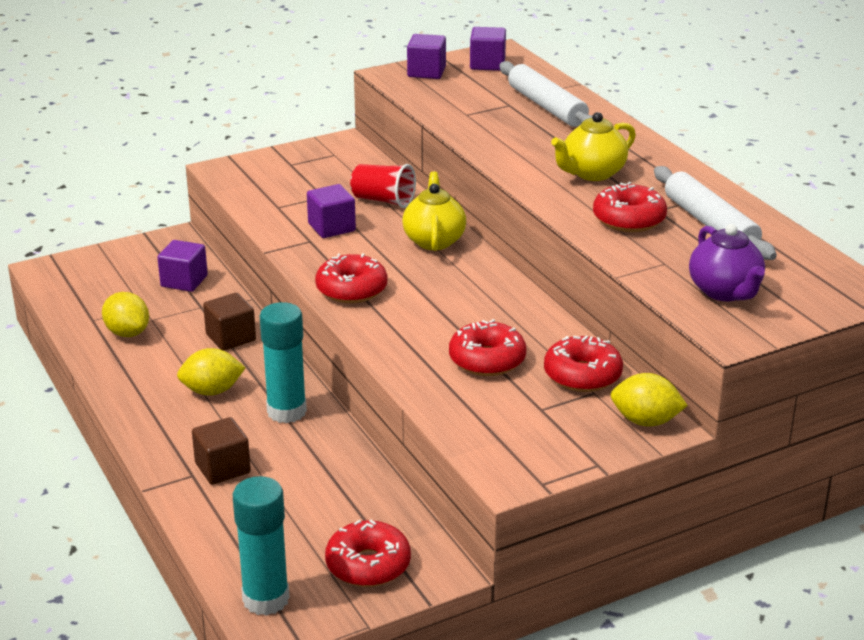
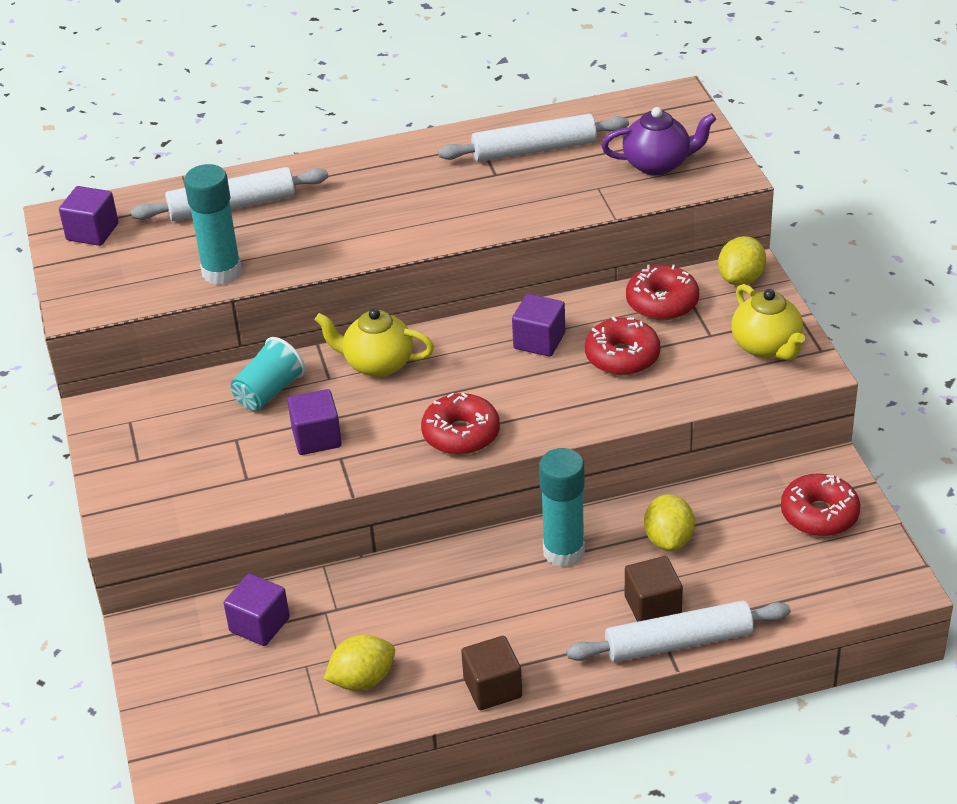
camera: 75 degrees left, 10 degrees up
yellow lemon [177,348,246,396] -> yellow lemon moved to [644,494,695,551]
brown cube [203,293,256,351] -> brown cube moved to [461,636,522,710]
turquoise glue stick [233,476,289,616] -> turquoise glue stick moved to [184,164,242,285]
red cup [350,164,416,208] -> turquoise cup [231,337,305,411]
purple cube [407,34,446,79] -> purple cube moved to [512,294,565,357]
yellow teapot [551,112,636,181] -> yellow teapot moved to [731,284,805,360]
red donut [593,182,667,232] -> none
none -> white rolling pin [566,600,791,662]

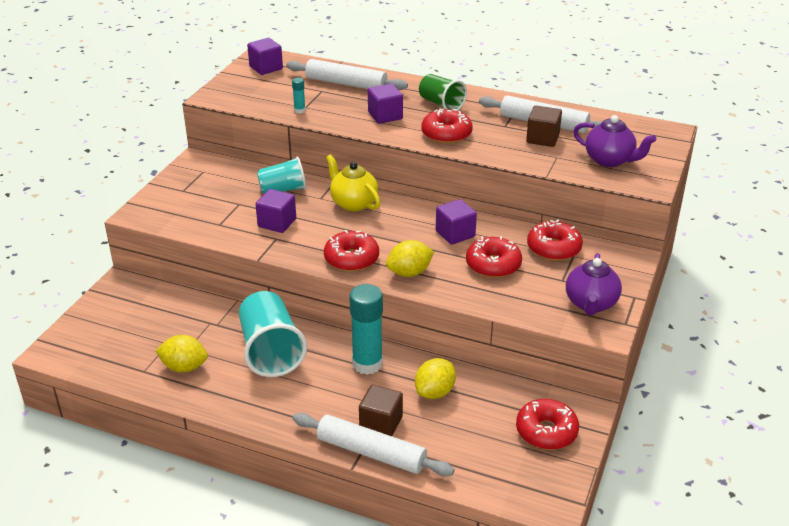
camera: 35 degrees right, 5 degrees down
turquoise glue stick [184,164,242,285] -> turquoise glue stick [292,78,306,114], size x0.44
purple cube [224,574,290,646] -> purple cube moved to [368,84,403,124]
brown cube [461,636,522,710] -> brown cube moved to [526,106,562,147]
yellow lemon [718,236,766,286] -> yellow lemon moved to [386,240,434,277]
yellow teapot [731,284,805,360] -> purple teapot [566,253,622,315]
none -> turquoise cup [239,291,307,377]
none -> green cup [419,74,467,110]
none -> red donut [421,109,473,144]

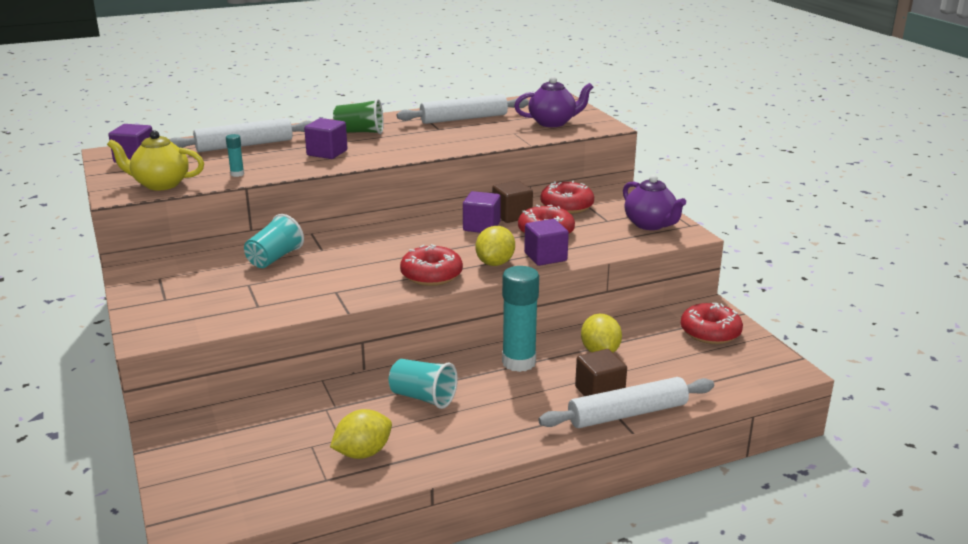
camera: 45 degrees left, 10 degrees down
turquoise cup [239,291,307,377] -> turquoise cup [389,359,458,409], size x0.63
purple cube [255,189,296,233] -> purple cube moved to [524,219,569,266]
yellow teapot [326,154,381,211] -> yellow teapot moved to [107,130,204,190]
red donut [421,109,473,144] -> none
brown cube [526,106,562,147] -> brown cube moved to [492,180,533,223]

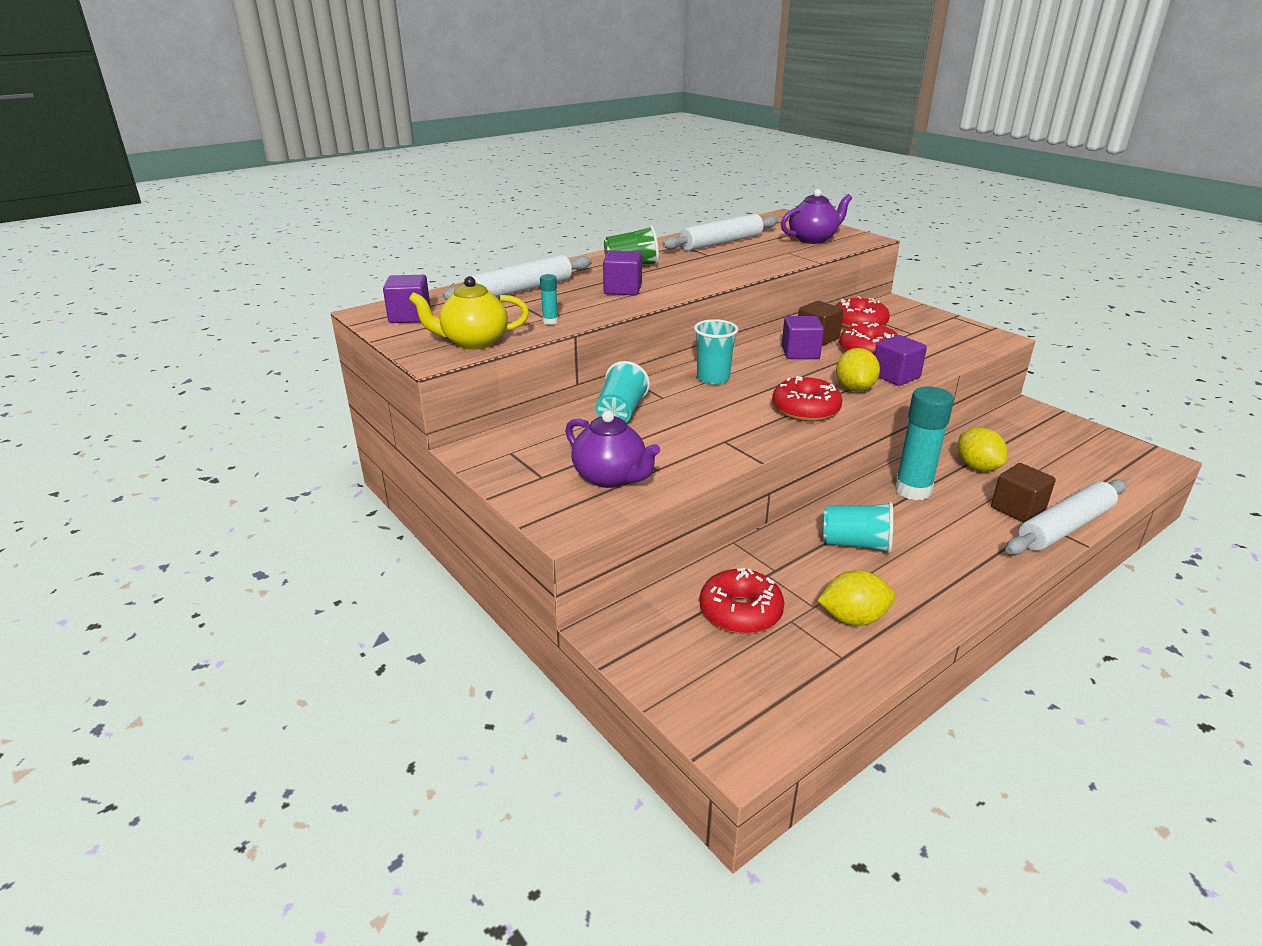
camera: 15 degrees left, 5 degrees up
yellow lemon [330,409,392,459] -> yellow lemon turned 45 degrees clockwise [817,570,895,626]
purple teapot [623,175,686,230] -> purple teapot moved to [565,410,660,488]
red donut [681,303,743,344] -> red donut moved to [700,568,784,634]
none -> turquoise cup [694,319,738,385]

